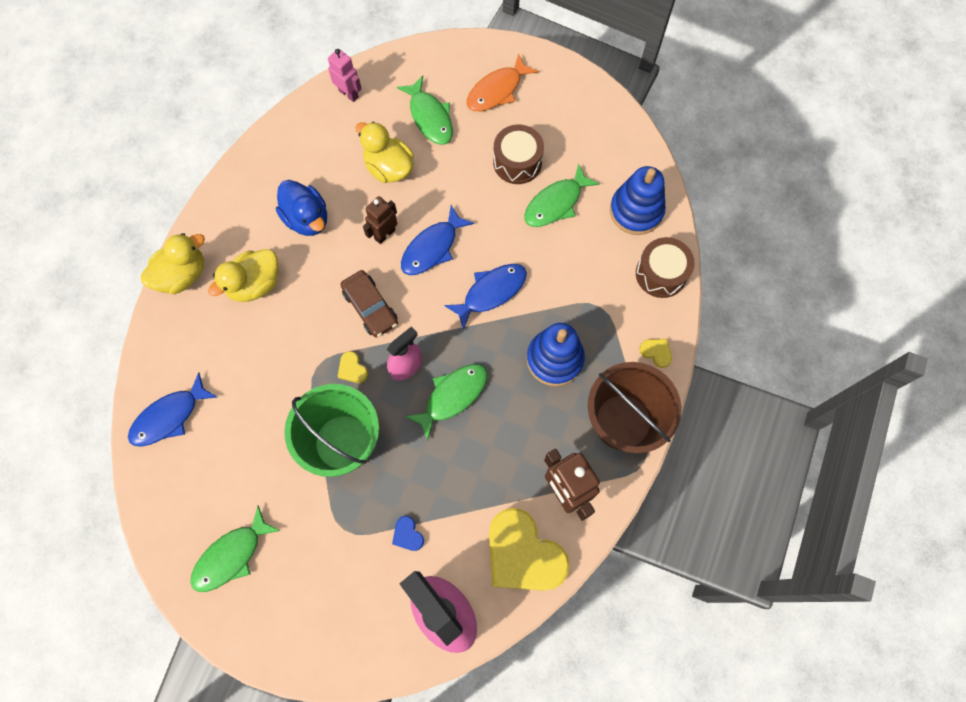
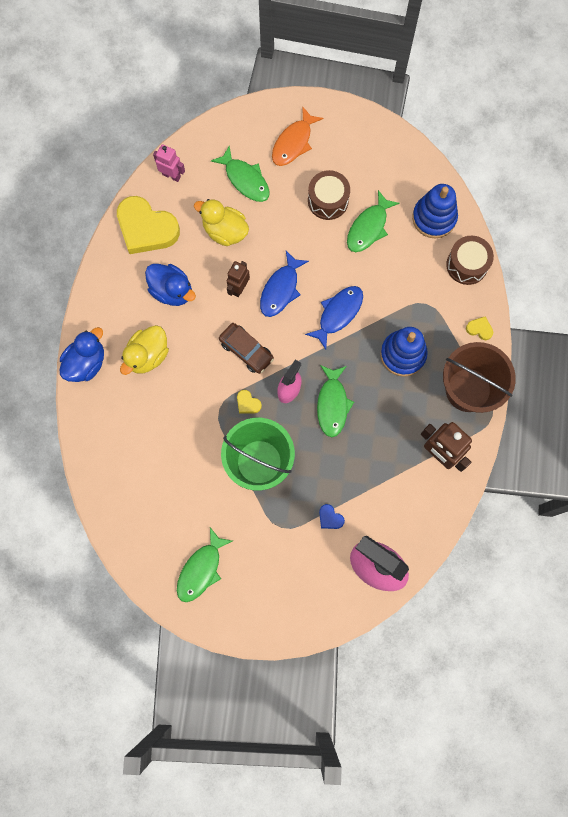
camera: 15 degrees left, 5 degrees up
blue fish [128,372,217,447] -> none
yellow duck [141,233,205,294] -> blue duck [60,327,104,382]
green fish [405,364,487,441] -> green fish turned 150 degrees clockwise [317,365,354,437]
yellow heart [489,508,570,591] -> yellow heart moved to [117,196,180,254]

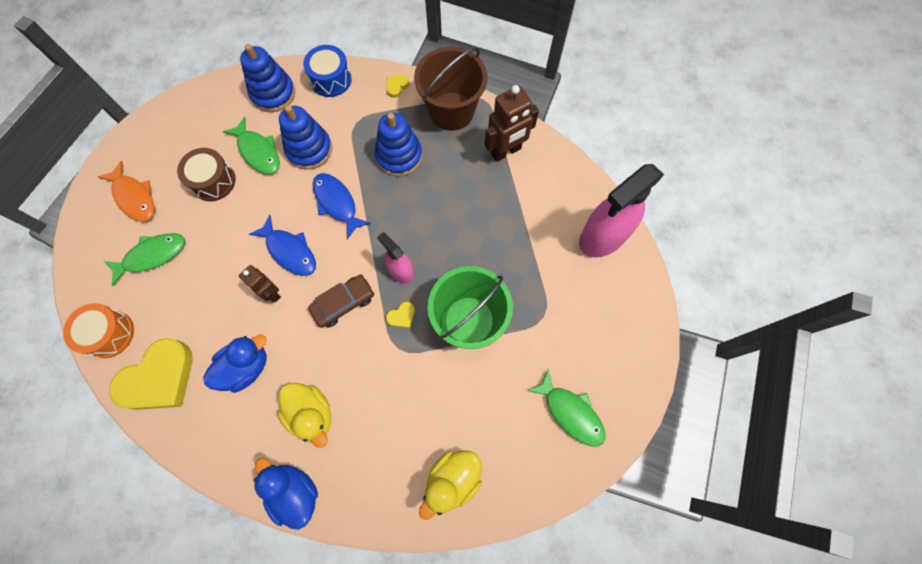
camera: 75 degrees left, 5 degrees down
pink robot [153,144,185,182] -> orange drum [63,303,134,358]
yellow duck [194,199,249,246] -> yellow duck moved to [419,450,482,520]
green fish [317,365,354,437] -> none
blue heart [319,504,345,529] -> none
brown drum [446,236,494,285] -> blue drum [303,45,352,97]
none -> blue stacking toy [279,105,332,170]

